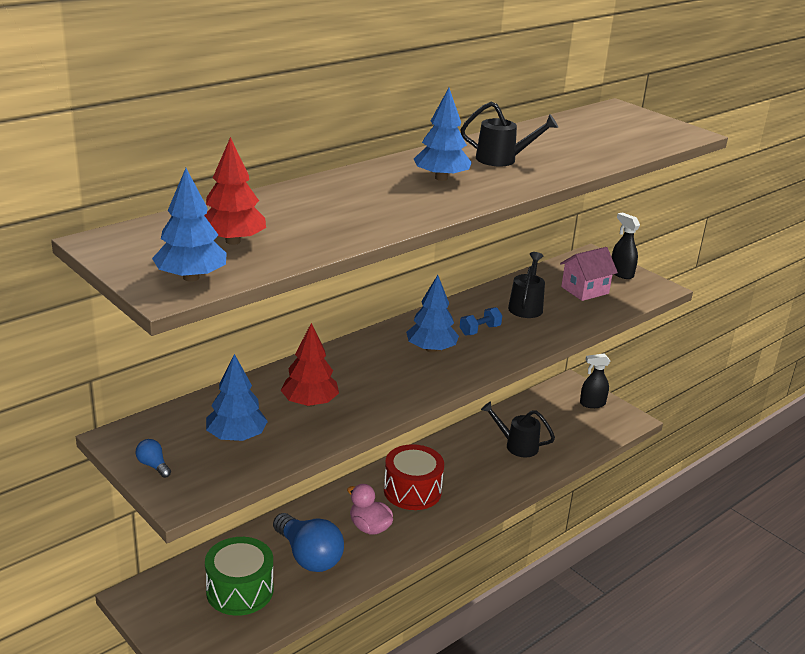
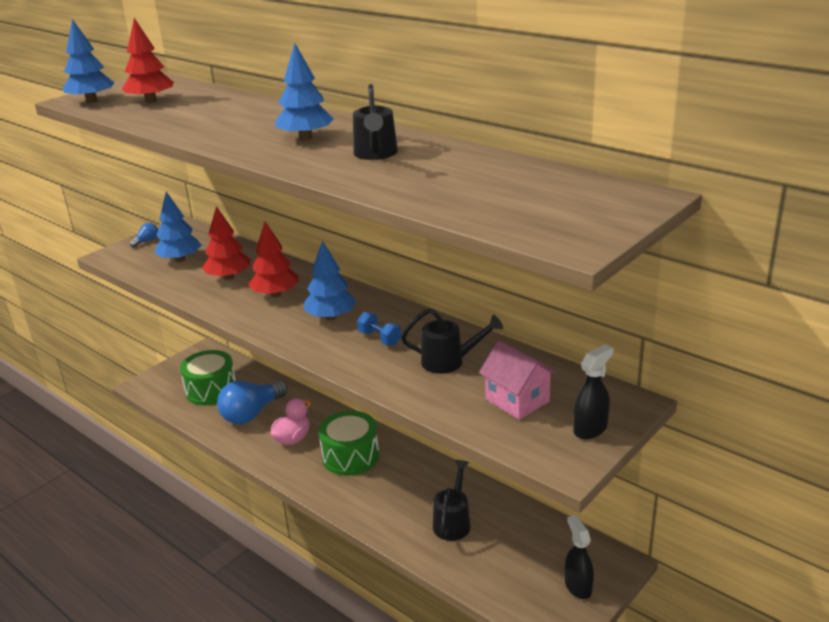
camera: 85 degrees right, 0 degrees up
red drum [384,444,444,510] -> green drum [318,411,379,476]
none -> red tree [248,221,299,297]

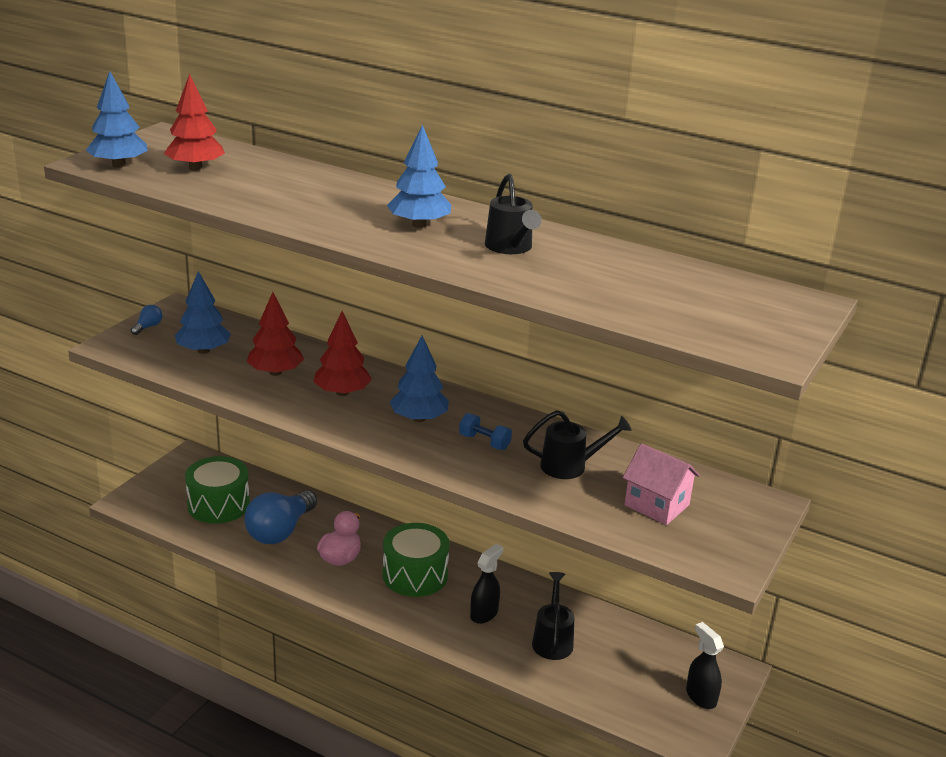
camera: 15 degrees left, 0 degrees up
black spray bottle [573,344,613,439] -> black spray bottle moved to [470,543,503,624]

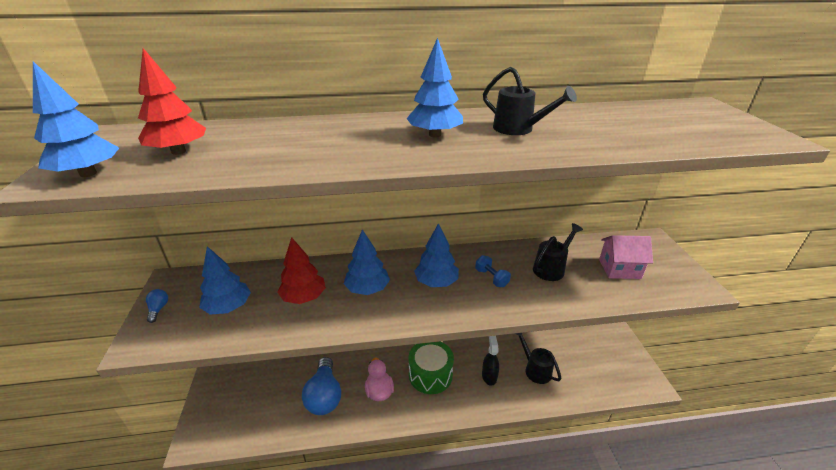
camera: 35 degrees left, 5 degrees up
green drum [185,456,250,524] -> none
red tree [314,311,372,396] -> blue tree [344,230,390,295]
blue dumbbell [459,413,512,450] -> blue dumbbell turned 60 degrees clockwise [475,255,511,287]
black spray bottle [686,622,724,709] -> none

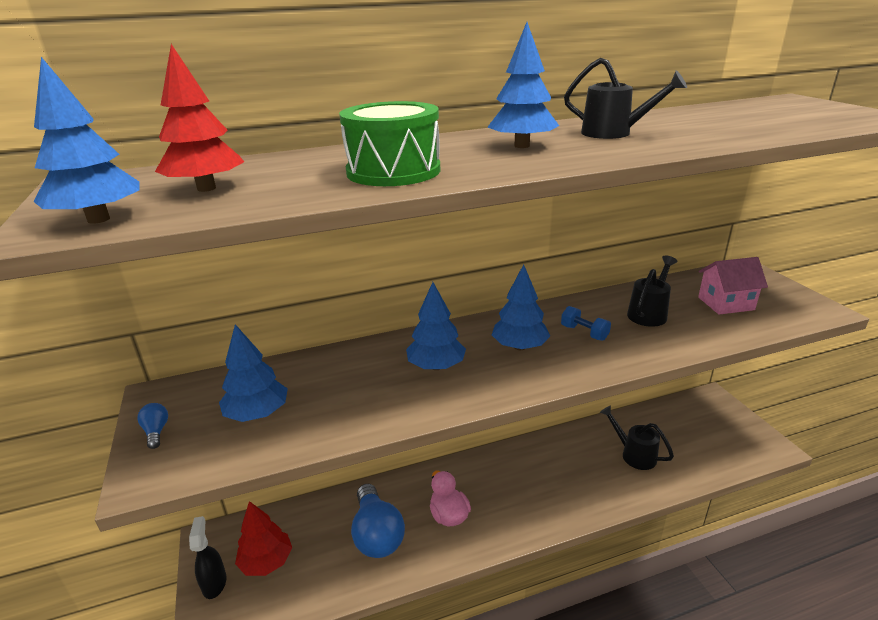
camera: 10 degrees left, 5 degrees down
red tree [278,237,326,304] -> red tree moved to [235,501,292,576]
green drum [409,341,454,394] -> green drum moved to [339,101,440,186]
black spray bottle [482,336,499,386] -> black spray bottle moved to [189,516,226,599]

